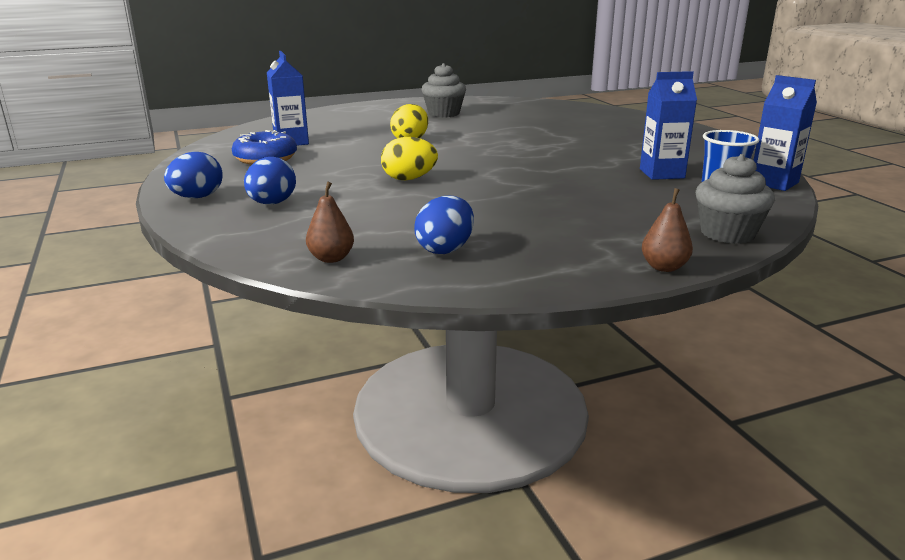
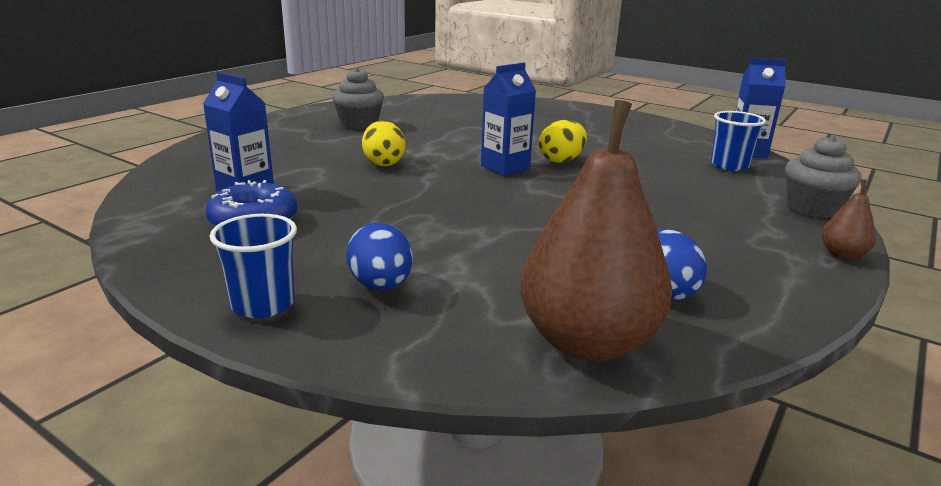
camera: 35 degrees left, 0 degrees up
blue egg [164,152,223,198] -> blue cup [210,214,297,318]
brown pear [306,181,354,263] -> brown pear [520,100,672,362], size x2.34
yellow egg [381,137,438,180] -> yellow egg moved to [539,120,587,163]
blue carton [640,71,697,180] -> blue carton moved to [481,62,536,176]

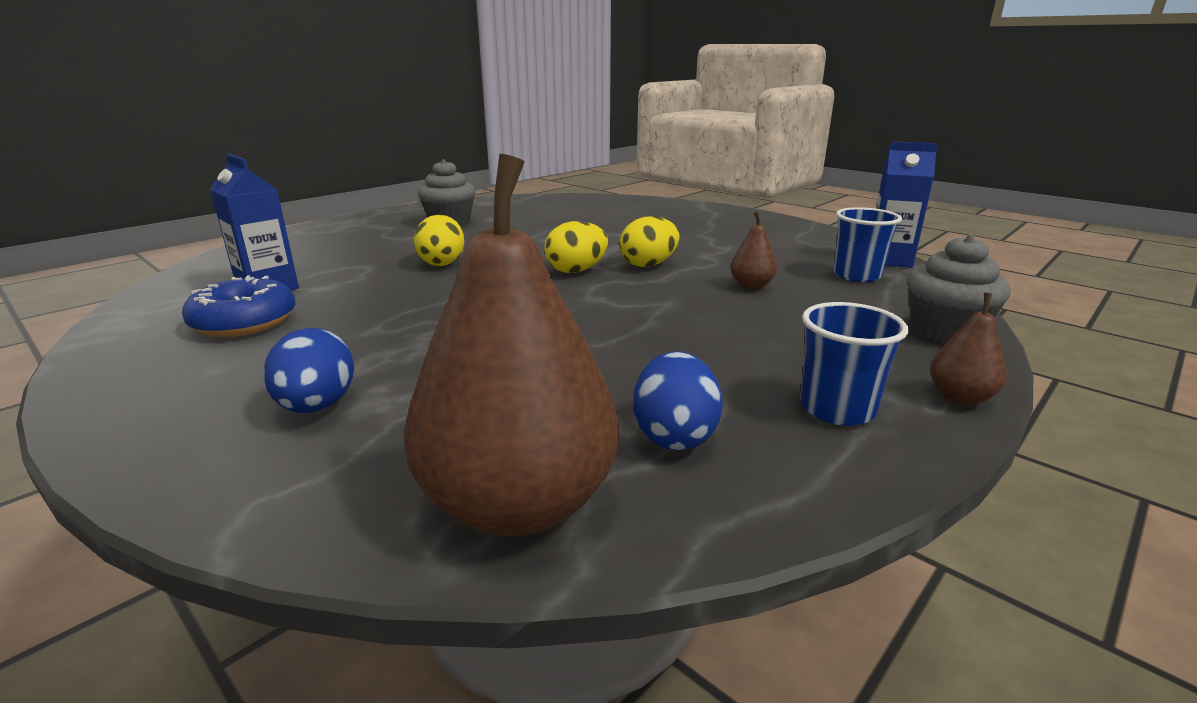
camera: 10 degrees right, 0 degrees up
blue cup [210,214,297,318] -> blue cup moved to [800,302,908,426]
blue carton [481,62,536,176] -> yellow egg [544,221,608,273]
none -> brown pear [731,211,777,289]

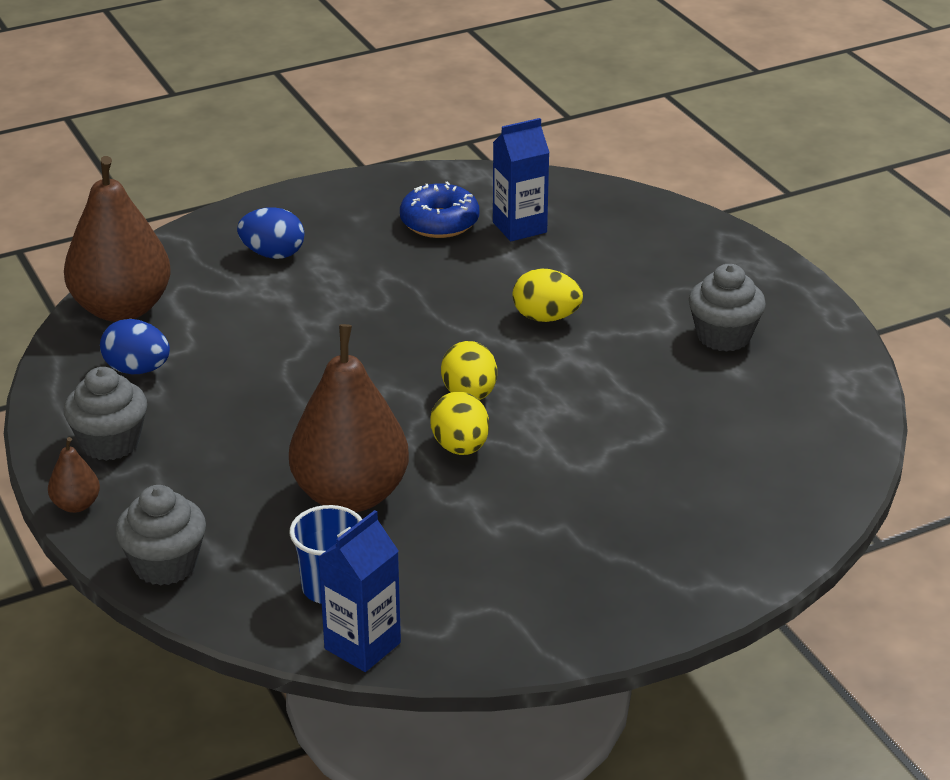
camera: 110 degrees right, 10 degrees up
brown pear [731,211,777,289] -> brown pear [289,324,409,512], size x2.34
blue cup [800,302,908,426] -> grey cupcake [64,367,147,461]

